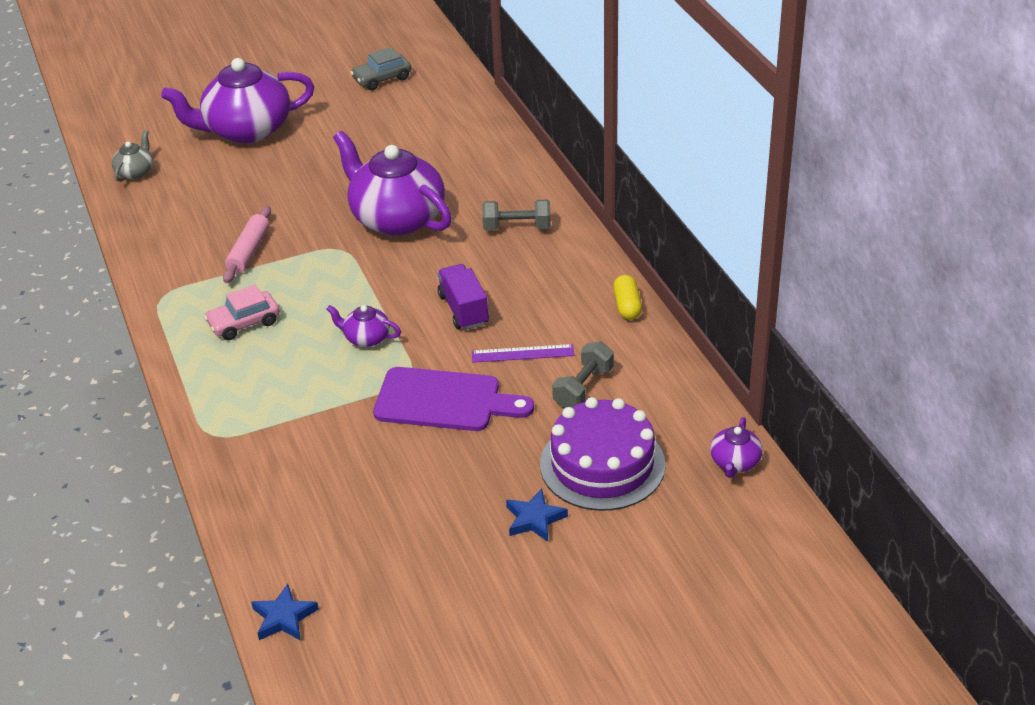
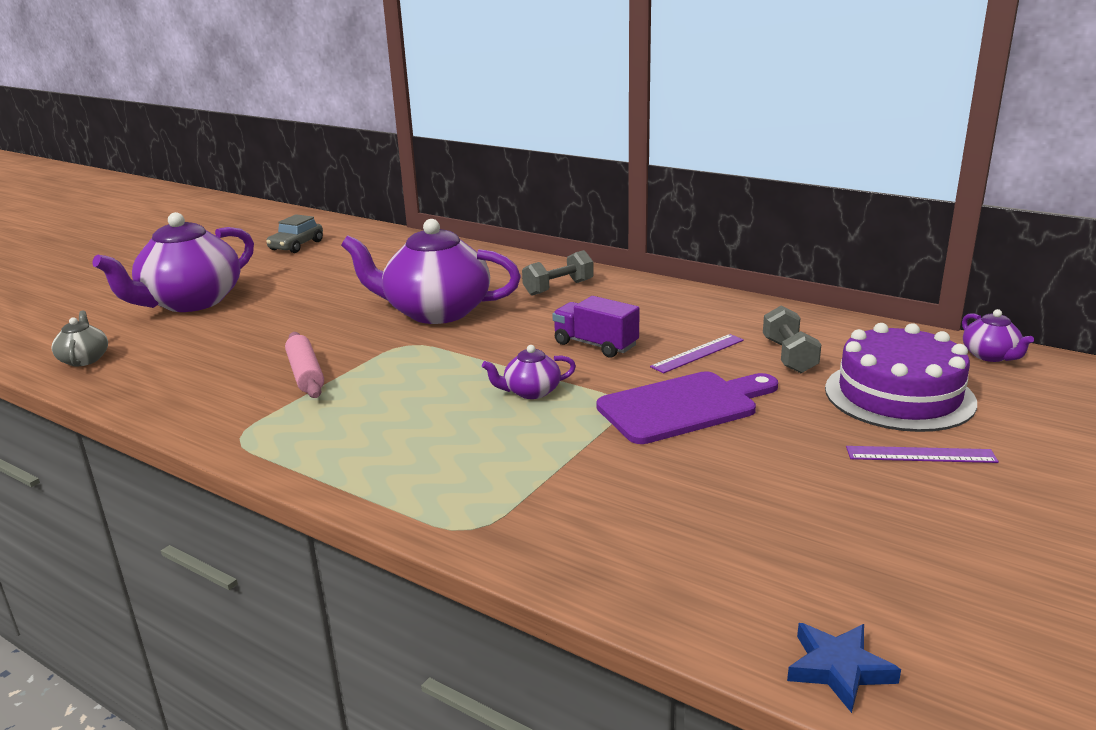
camera: 35 degrees left, 15 degrees down
pink car [204,285,280,340] -> none
blue star [506,489,568,542] -> purple ruler [846,446,999,463]
yellow capsule [613,275,642,320] -> none

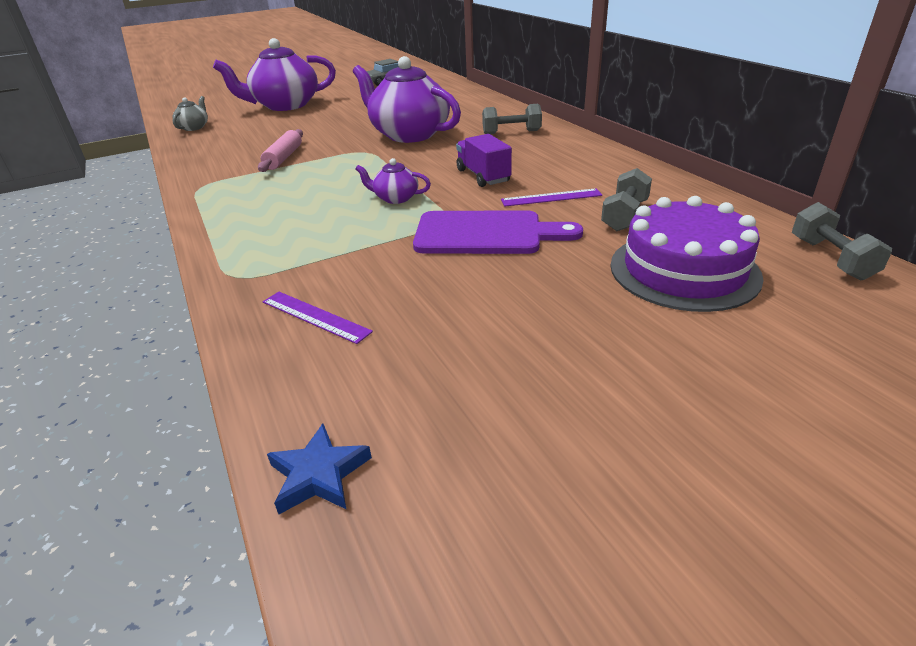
camera: 30 degrees right, 10 degrees up
purple ruler [846,446,999,463] -> purple ruler moved to [263,292,373,344]
purple teapot [962,309,1034,362] -> grey dumbbell [792,202,892,281]

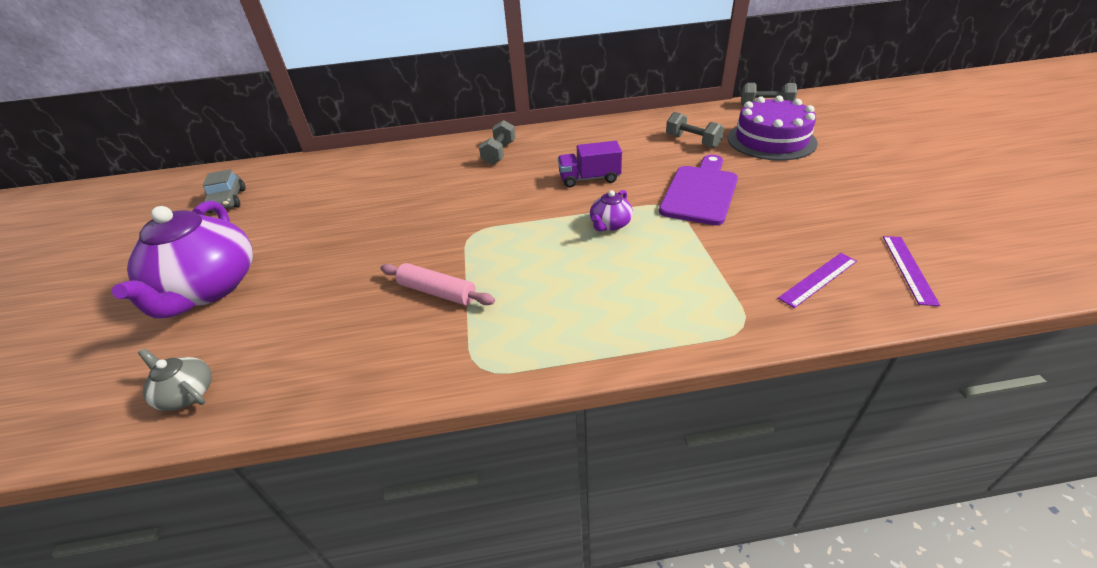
camera: 70 degrees left, 5 degrees up
blue star [267,424,372,514] -> none
purple teapot [353,56,461,143] -> none
purple ruler [501,188,602,206] -> purple ruler moved to [883,236,940,306]

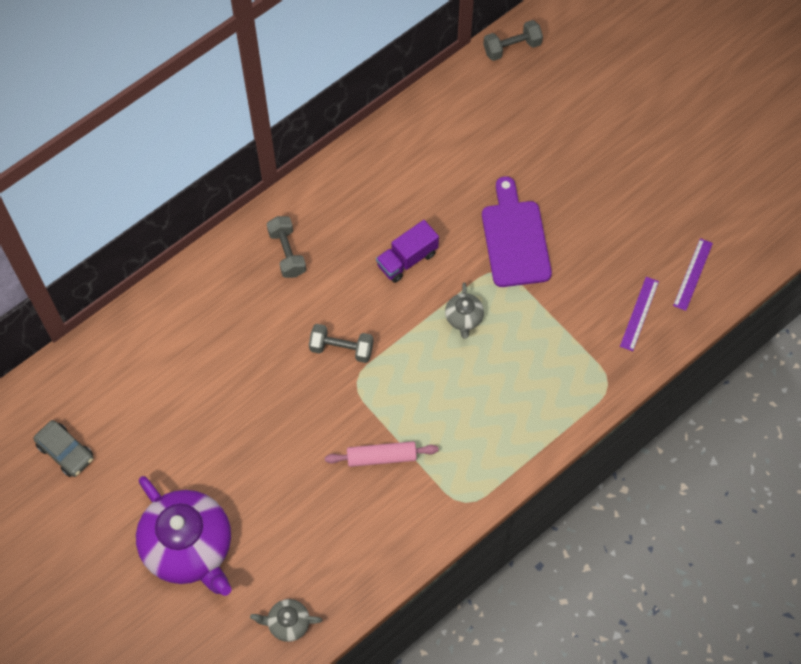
camera: 35 degrees left, 25 degrees up
purple teapot [590,190,633,231] -> grey teapot [445,282,484,339]
grey dumbbell [666,112,724,148] -> grey dumbbell moved to [309,324,373,363]
purple cake [727,95,818,161] -> none
purple ruler [883,236,940,306] -> purple ruler turned 45 degrees clockwise [673,238,713,311]

